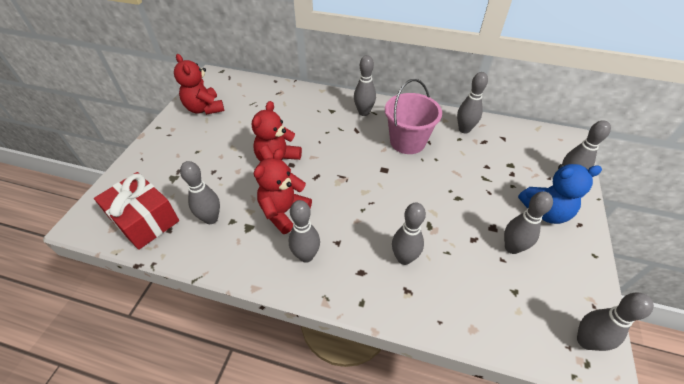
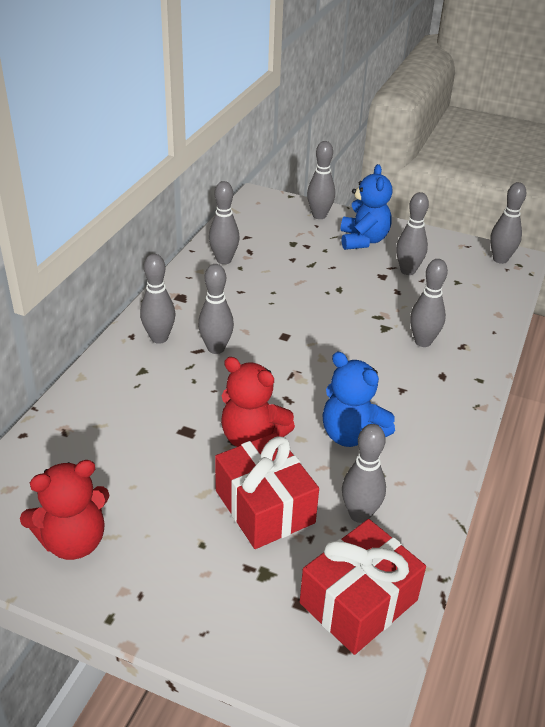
camera: 85 degrees left, 10 degrees down
red teddy bear [254,149,312,234] -> blue teddy bear [322,352,395,447]
grey bowling pin [289,200,320,263] -> grey bowling pin moved to [198,264,234,354]
pink bucket [385,79,442,154] -> none
none -> red gift [215,433,319,549]

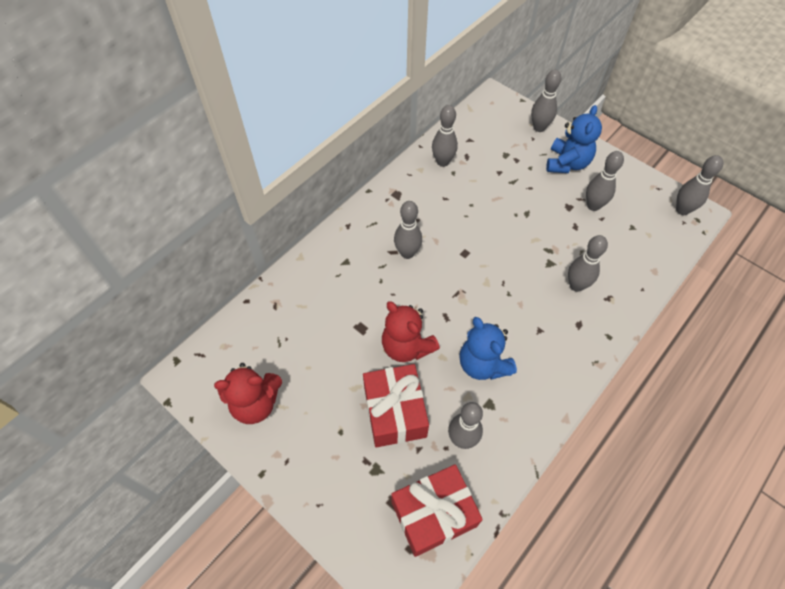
camera: 20 degrees right, 20 degrees up
grey bowling pin [140,254,175,344] -> none

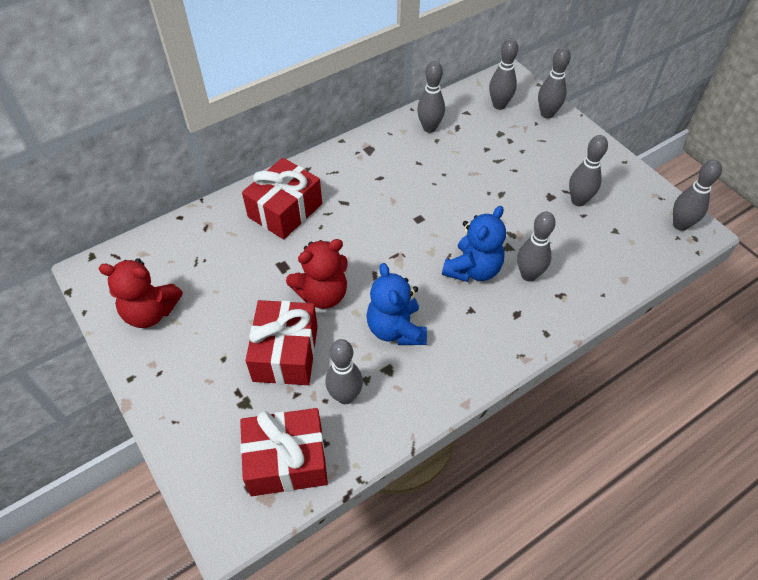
camera: 15 degrees right, 5 degrees down
red teddy bear [382,301,440,362] -> red teddy bear turned 90 degrees counterclockwise [286,239,348,309]
grey bowling pin [394,201,422,259] -> grey bowling pin moved to [489,38,518,110]
blue teddy bear [546,105,602,173] -> blue teddy bear moved to [442,206,506,282]
none -> red gift [242,158,322,239]

